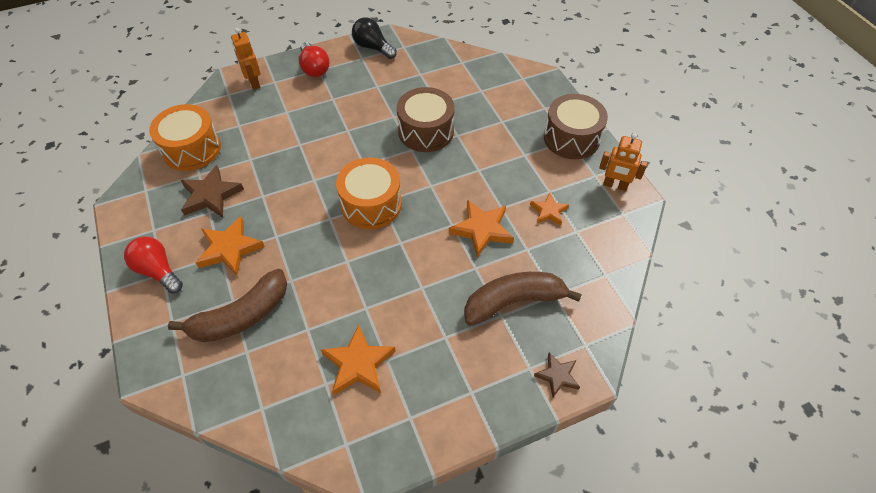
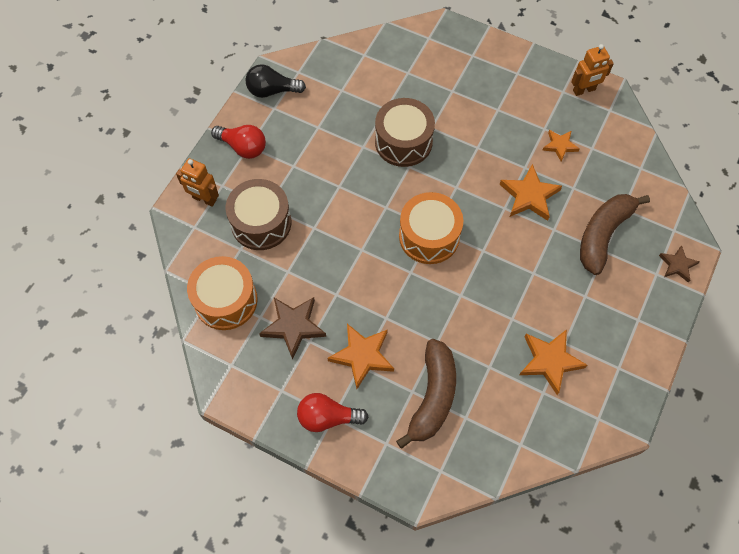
camera: 40 degrees left, 10 degrees up
brown drum [544,94,608,159] -> brown drum moved to [226,179,291,250]

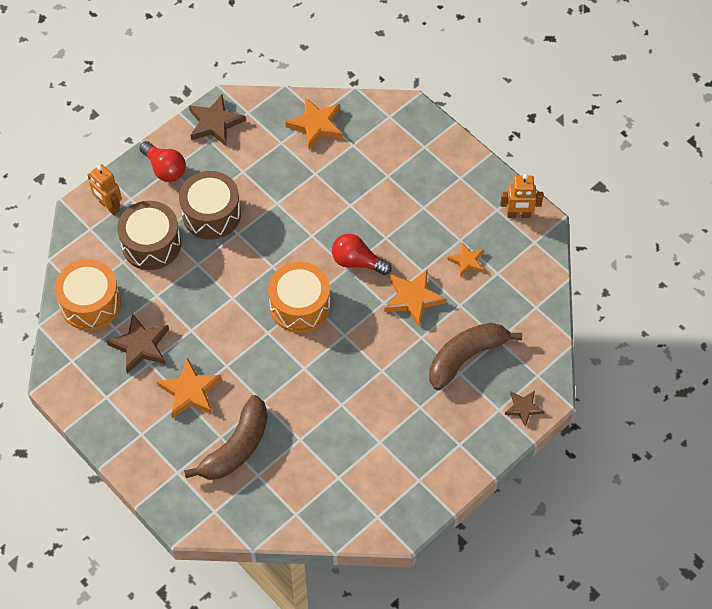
camera: 20 degrees right, 5 degrees down
black light bulb [246,64,306,98] -> brown star [189,95,246,146]
red light bulb [297,393,369,432] -> red light bulb moved to [332,233,392,275]
brown drum [375,98,435,167] -> brown drum moved to [179,171,241,240]
orange star [520,329,587,395] -> orange star moved to [285,97,343,149]

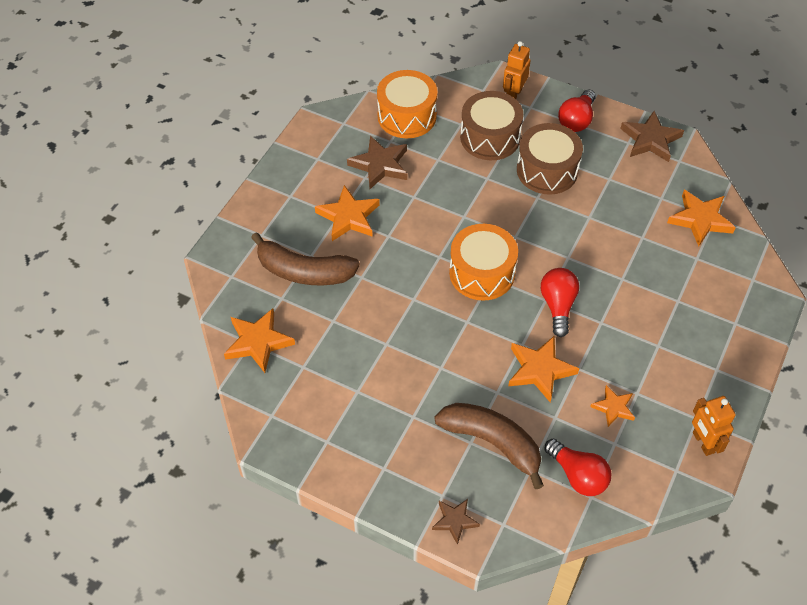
camera: 70 degrees right, 5 degrees down
none -> orange star [224,308,295,373]
none -> red light bulb [544,438,611,496]

